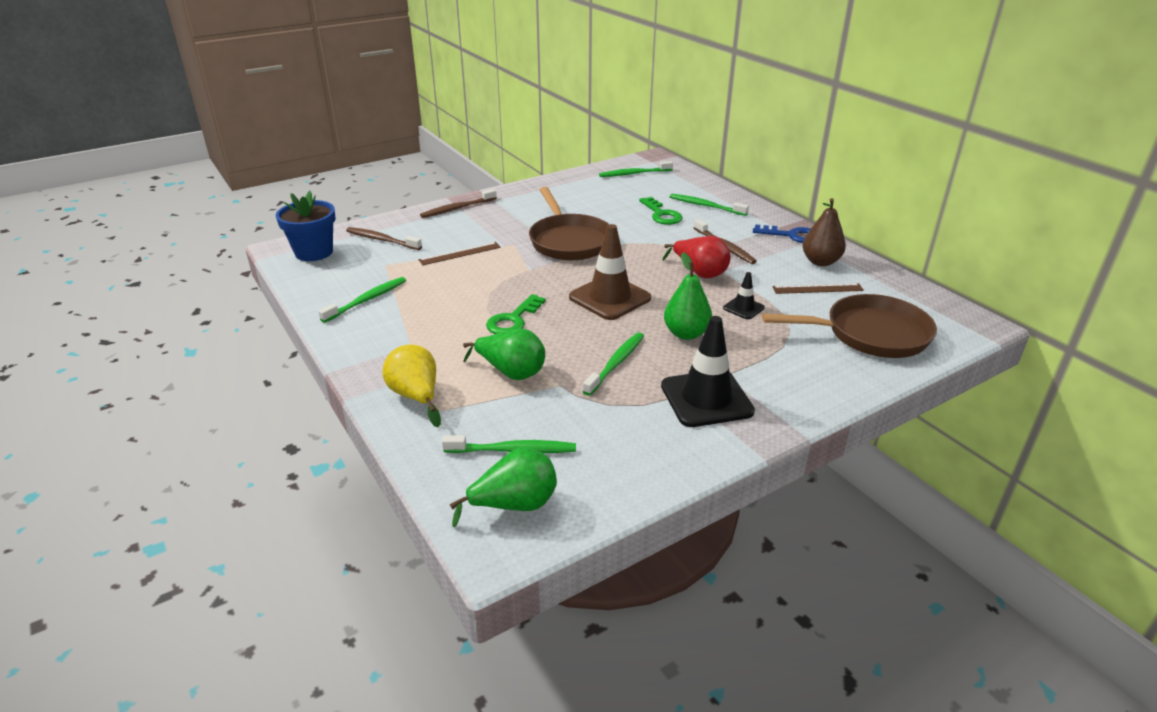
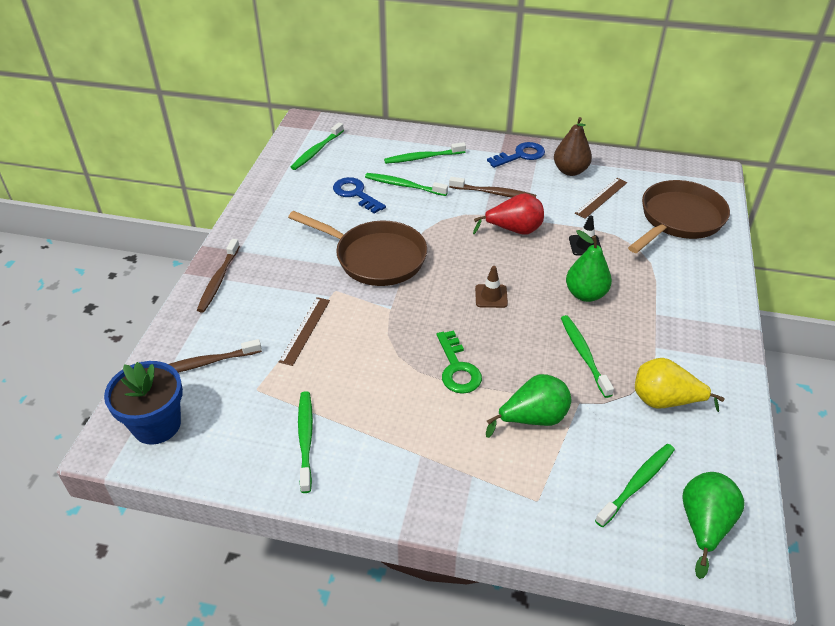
camera: 45 degrees left, 10 degrees up
yellow pear [383,345,441,427] -> yellow pear moved to [635,358,725,412]
brown traffic cone [569,224,651,320] -> brown traffic cone [475,266,508,308], size x0.50
green key [639,197,683,225] -> green toothbrush [365,173,448,196]
black traffic cone [661,316,755,427] -> none
none -> blue key [333,177,386,214]

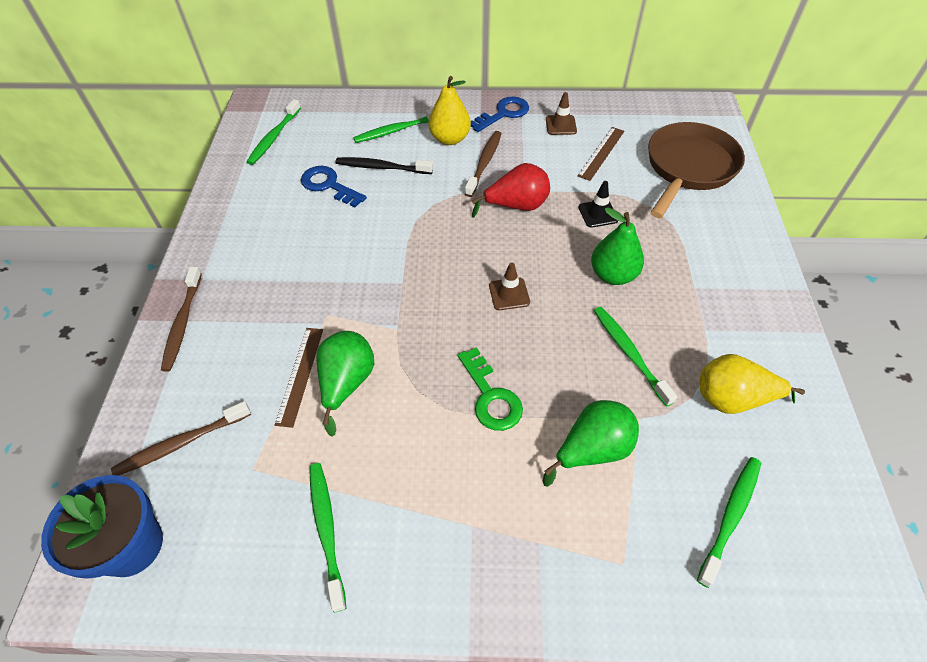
camera: 10 degrees left, 10 degrees up
brown pan [288,211,427,286] -> none
green toothbrush [365,173,448,196] -> black toothbrush [336,157,433,174]
brown toothbrush [449,177,536,198] -> brown toothbrush turned 75 degrees counterclockwise [465,131,502,197]
brown pear [554,117,592,176] -> brown traffic cone [546,92,577,135]
green pear [682,472,745,579] -> green pear moved to [316,331,374,437]
none -> yellow pear [428,76,471,145]

